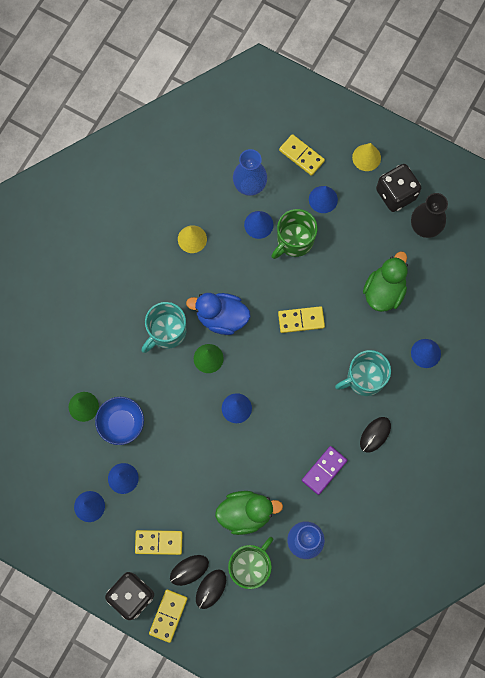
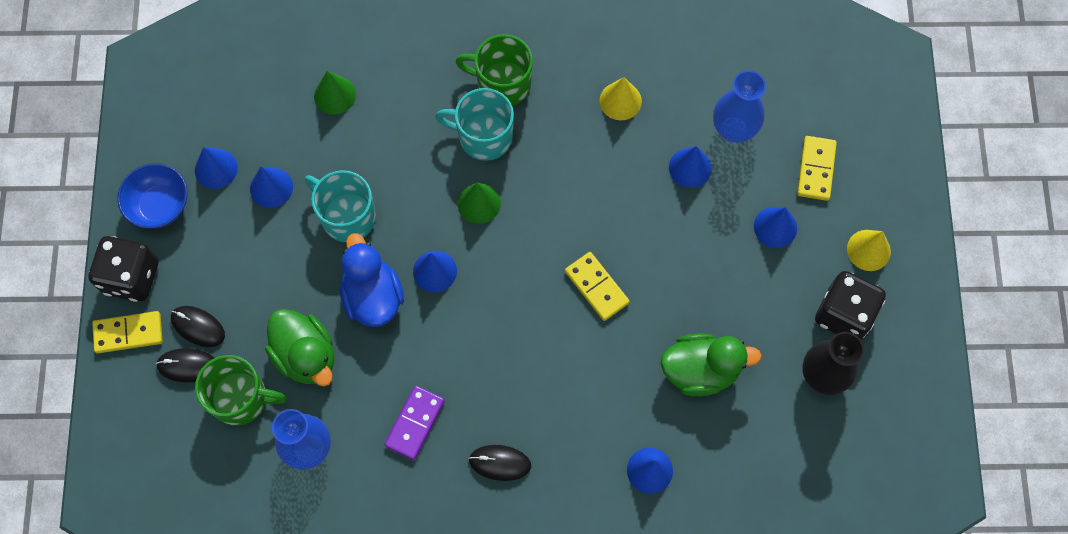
camera: 60 degrees right, 5 degrees down
blue bowl [95,397,144,445] -> blue bowl moved to [117,163,188,229]
yellow domino [135,530,183,555] -> none
blue duck [186,293,251,335] -> blue duck moved to [340,233,404,327]
green mug [272,209,318,259] -> green mug moved to [455,34,533,106]
purple domino [302,446,347,495] -> purple domino turned 75 degrees counterclockwise [384,386,445,460]
turquoise mug [335,350,391,396] -> turquoise mug moved to [305,170,376,242]

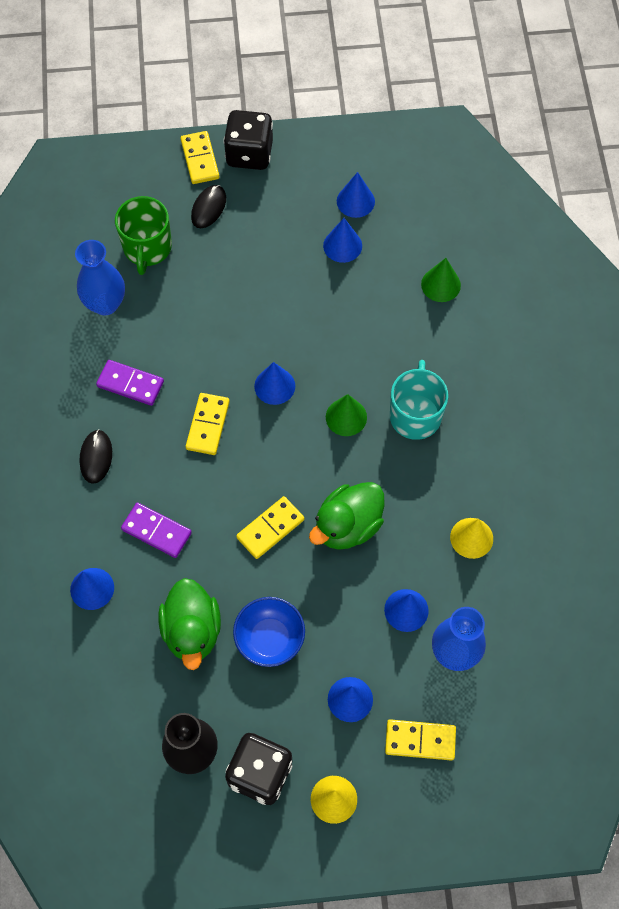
camera: 85 degrees right, 5 degrees down
blue bowl [117,163,188,229] -> blue bowl moved to [233,597,305,667]
black mouse [156,348,214,382] -> none
green duck [265,309,334,387] -> green duck moved to [309,482,385,550]
turquoise mug [305,170,376,242] -> none
blue duck [340,233,404,327] -> none
green mug [455,34,533,106] -> none
none -> purple domino [121,503,192,558]
none -> yellow domino [186,393,230,455]

